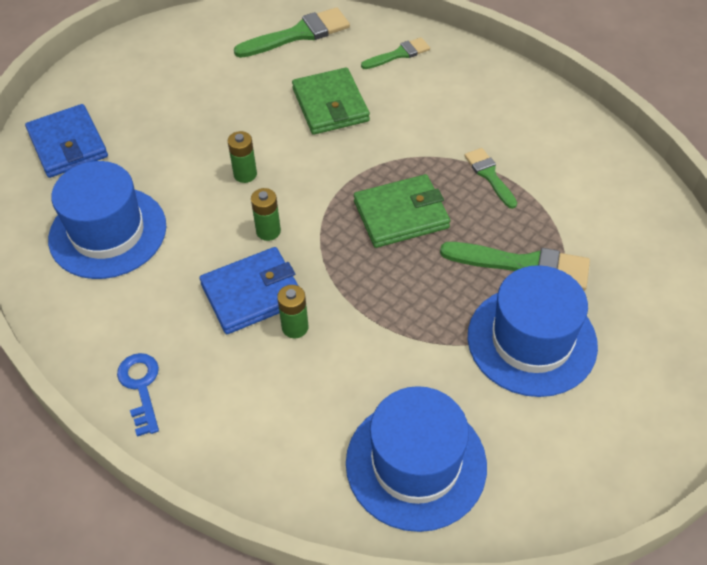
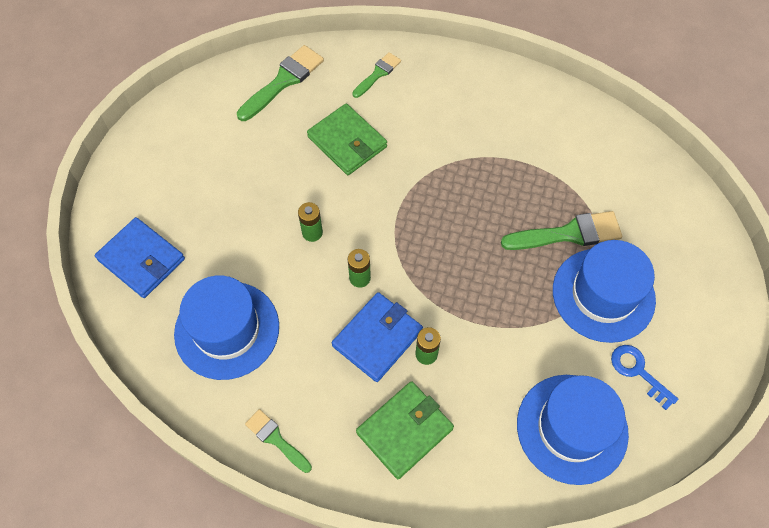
camera: 25 degrees left, 10 degrees up
blue key [117,353,159,437] -> blue key moved to [611,345,678,410]
green wallet [354,174,450,248] -> green wallet moved to [356,381,454,479]
green brush [464,148,517,209] -> green brush moved to [245,409,312,473]

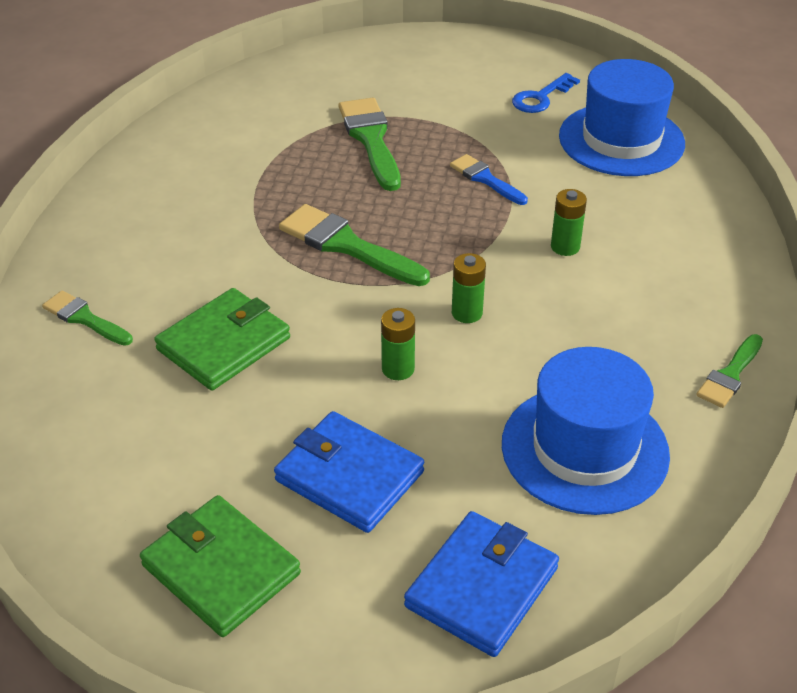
camera: 95 degrees left, 20 degrees down
green brush [237,45,324,121] -> green brush moved to [279,204,430,286]
blue wallet [332,292,423,382] -> blue wallet moved to [274,411,424,533]
green wallet [356,381,454,479] -> green wallet moved to [140,495,301,637]
blue hat [553,240,656,343] -> none
none -> blue brush [450,154,528,205]

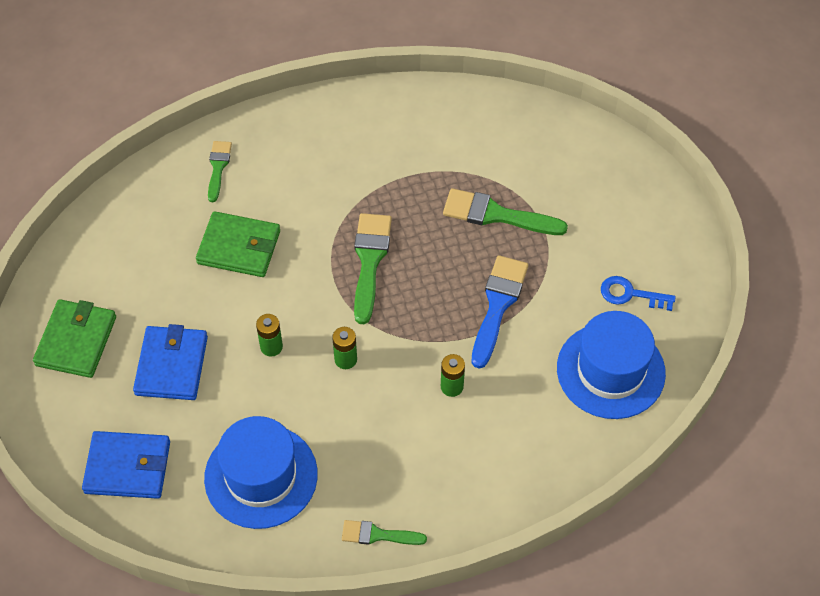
camera: 60 degrees right, 15 degrees up
green brush [339,98,401,191] -> green brush turned 120 degrees counterclockwise [443,188,568,235]
blue brush [450,154,528,205] -> blue brush [471,255,528,369], size x1.67

